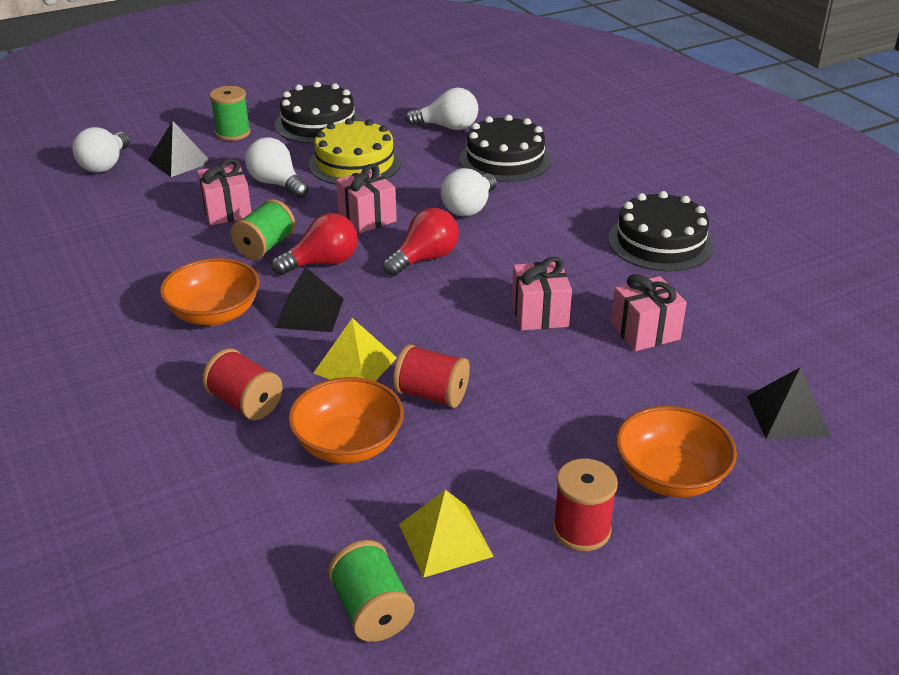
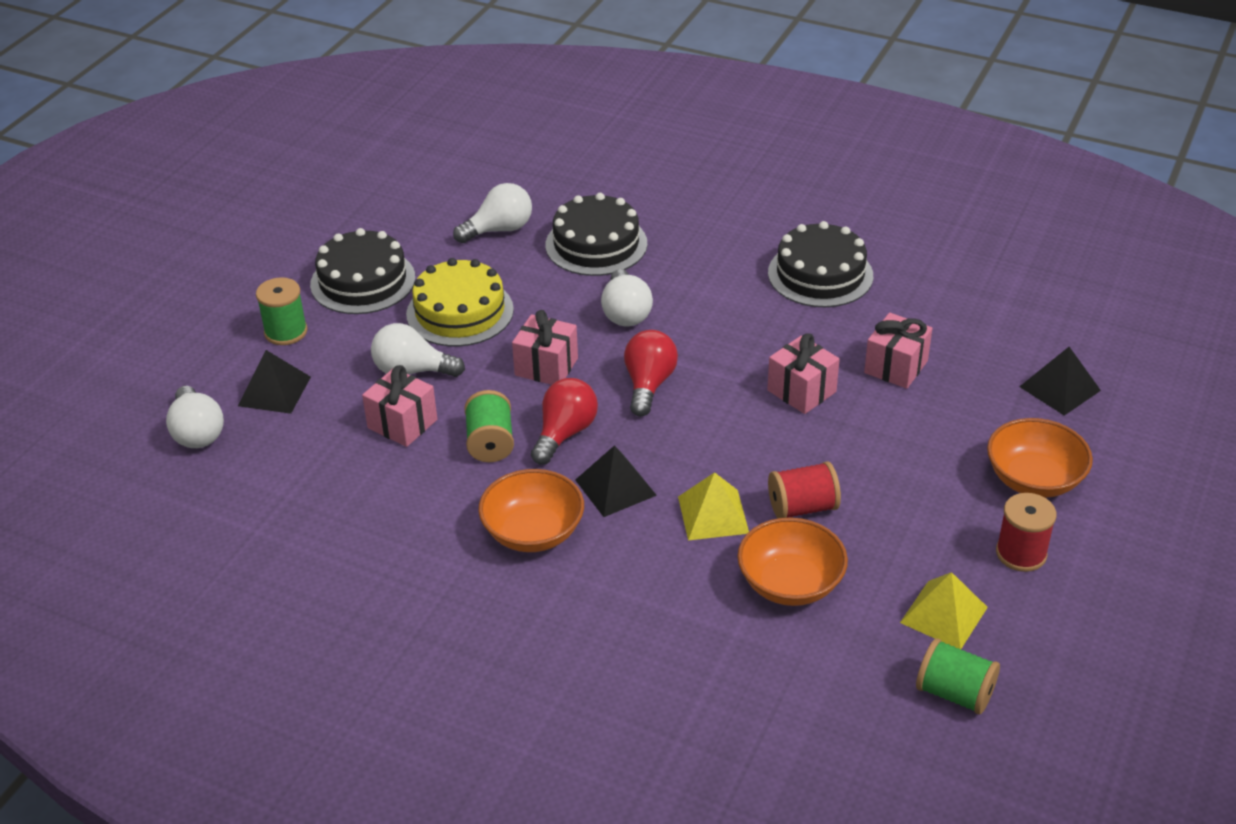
camera: 35 degrees left, 5 degrees up
red spool [202,348,283,420] -> none

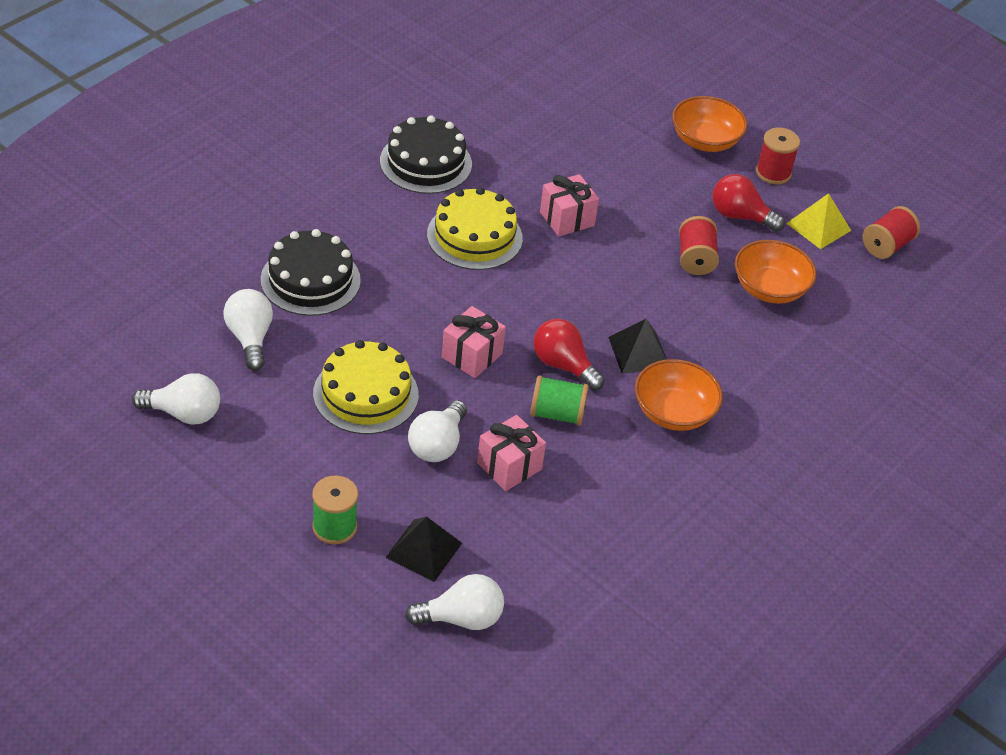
camera: 80 degrees left, 5 degrees up
black cake [310,228,415,314] -> none
white light bulb [601,269,653,326] -> white light bulb moved to [132,373,220,425]
red light bulb [624,330,678,416] -> red light bulb moved to [712,174,785,232]
yellow pyramid [678,472,749,540] -> none
pink gift [864,313,933,389] -> none
green spool [916,638,1000,715] -> red spool [863,206,920,259]
black pyramid [1019,347,1101,416] -> none
none -> yellow cake [427,187,523,270]

